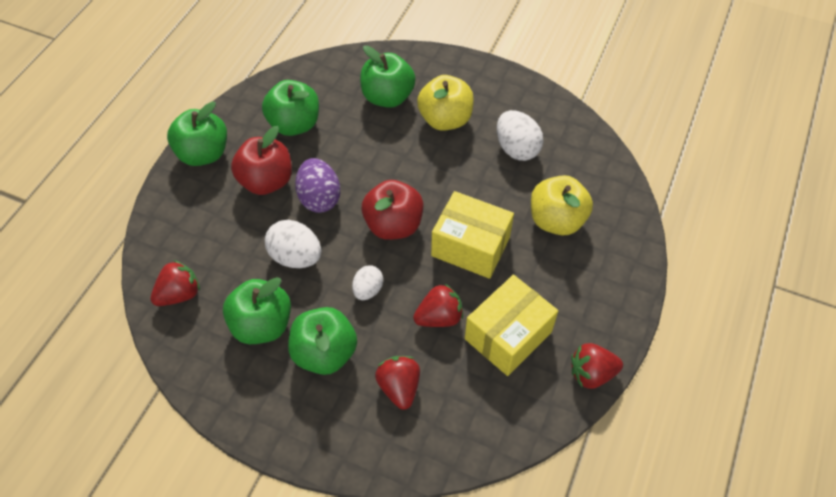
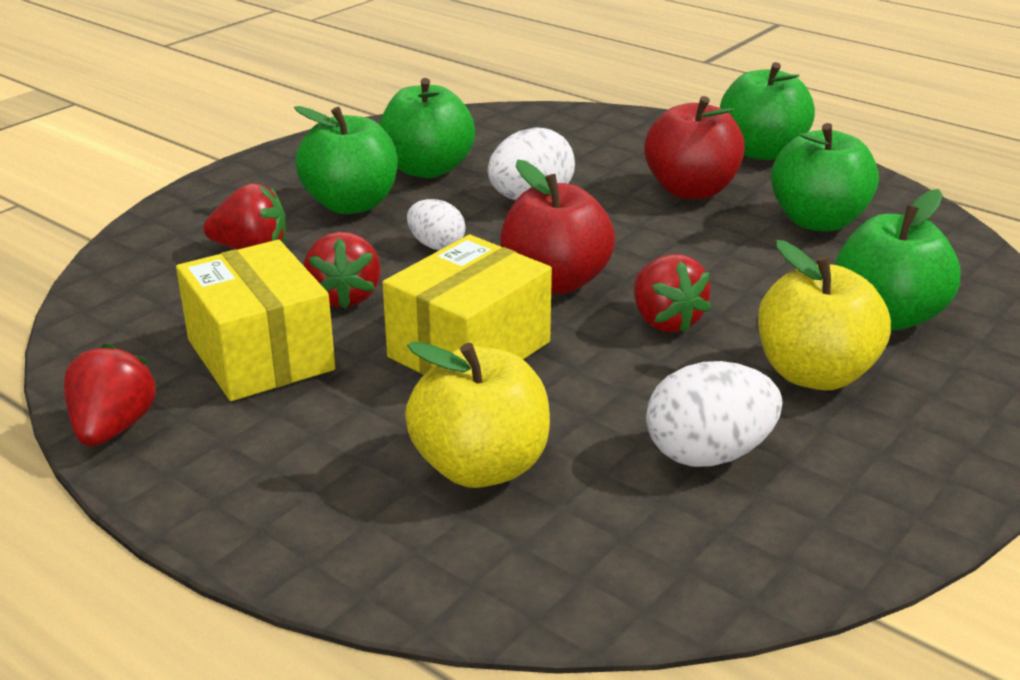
camera: 105 degrees right, 25 degrees down
red strawberry [150,260,200,306] -> red strawberry moved to [634,254,711,333]
purple egg [295,158,340,213] -> none

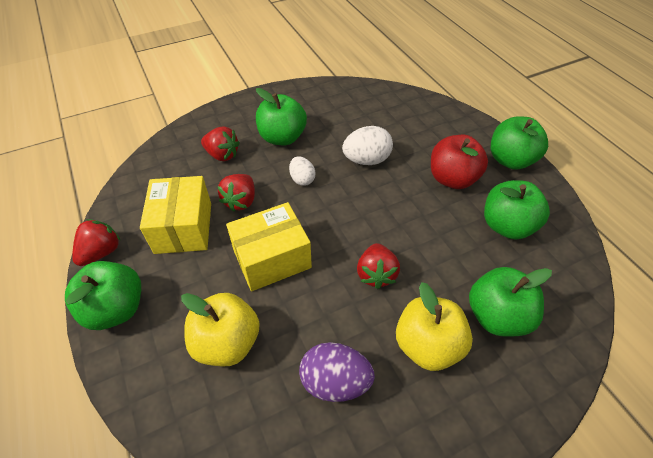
camera: 25 degrees right, 20 degrees up
green apple [379,78,475,178] -> green apple moved to [65,261,141,330]
red apple [500,160,615,294] -> none
white egg [646,361,782,467] -> purple egg [299,342,375,402]

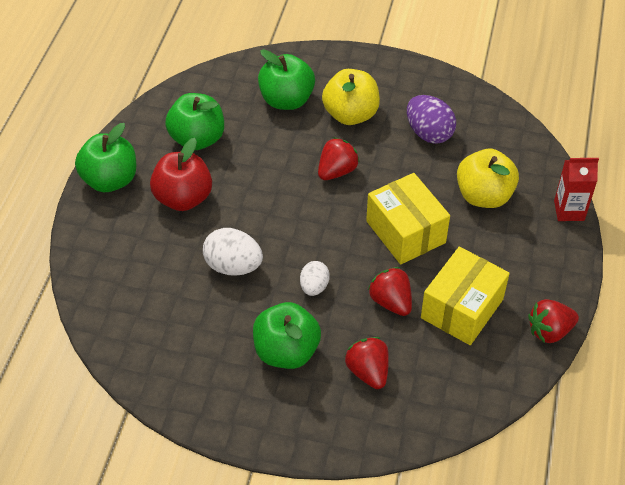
camera: 140 degrees left, 0 degrees up
green apple [65,261,141,330] -> none
red strawberry [218,174,255,212] -> red strawberry turned 90 degrees counterclockwise [368,267,412,316]
yellow box [226,202,312,291] -> yellow box turned 45 degrees clockwise [366,173,450,264]
none -> red carton [554,158,599,221]

